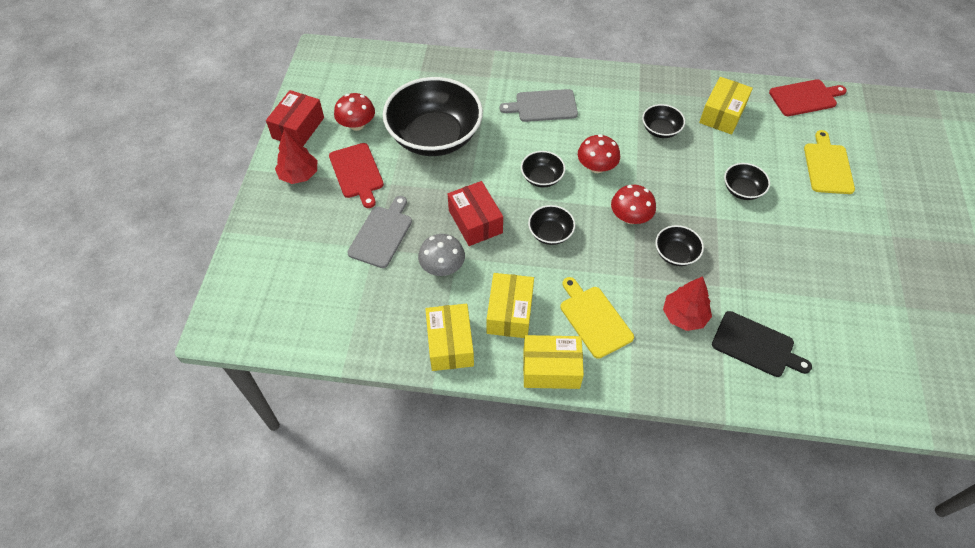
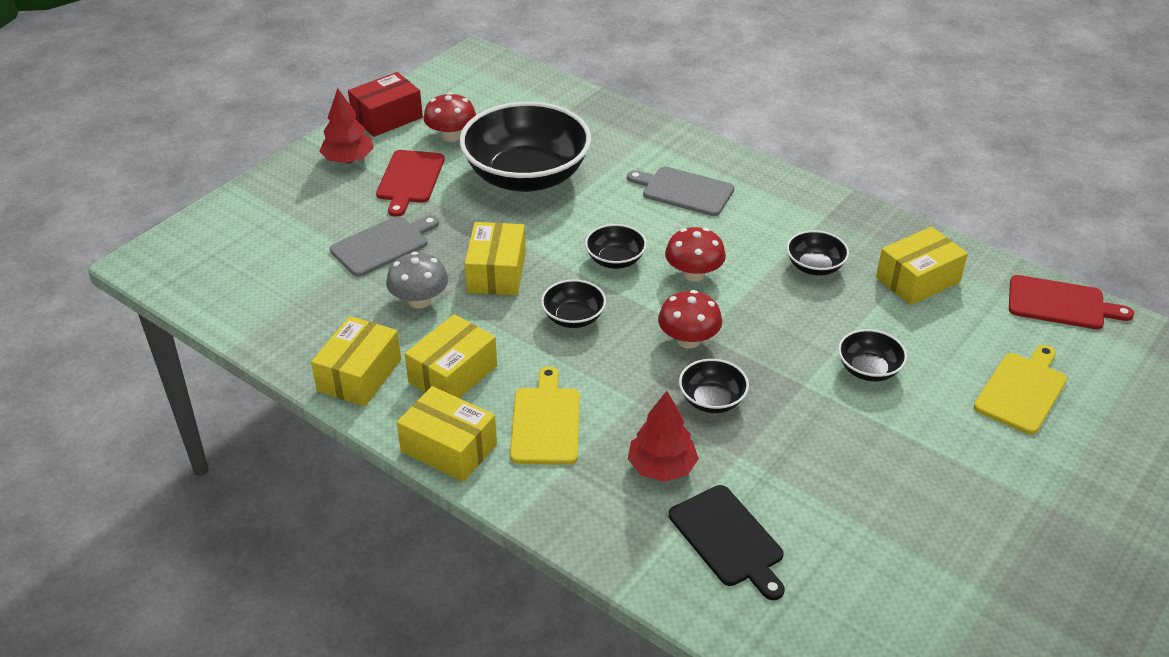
camera: 30 degrees right, 15 degrees down
red box [448,181,503,246] -> yellow box [465,222,526,295]

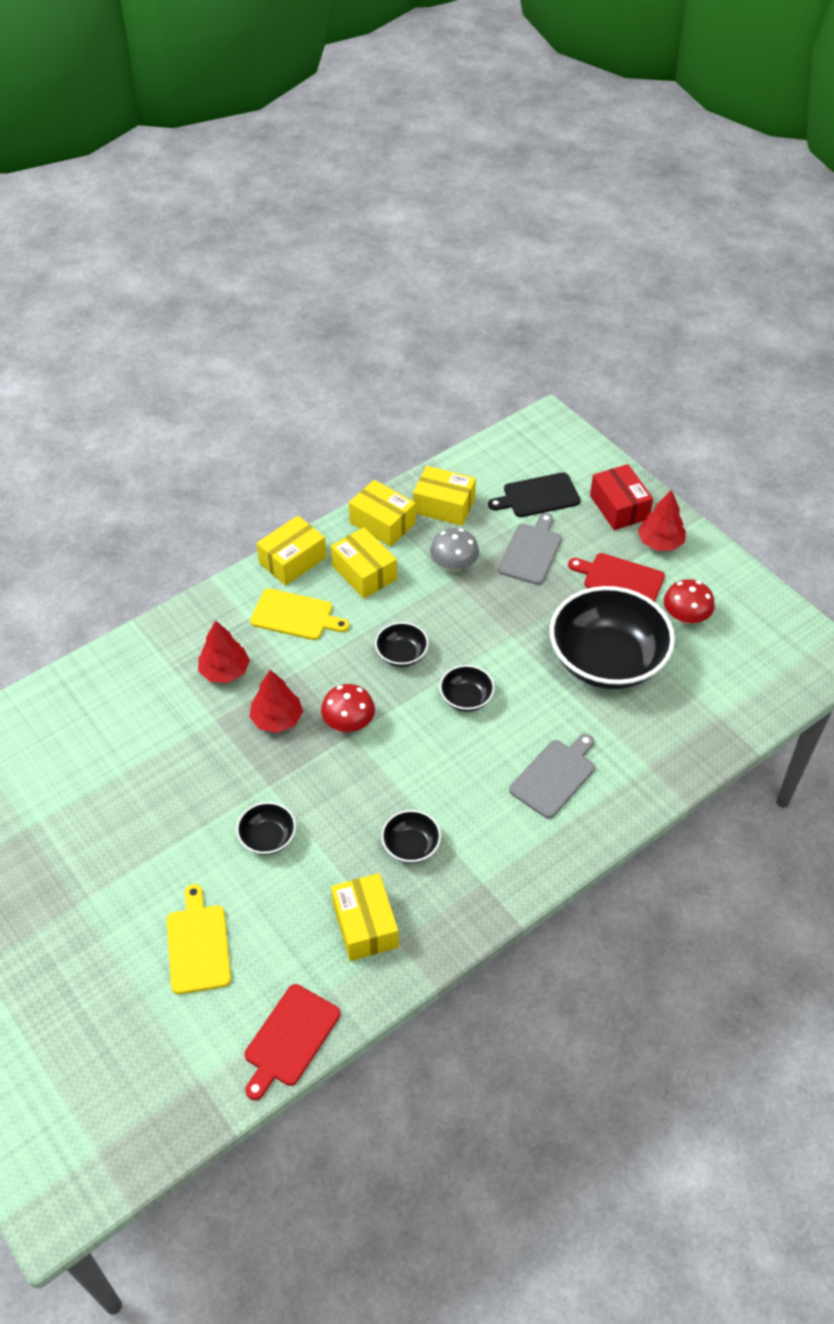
camera: 105 degrees right, 10 degrees up
grey cutting board [330,215,439,277] -> grey cutting board turned 135 degrees counterclockwise [498,513,562,585]
red box [348,72,423,137] -> red box moved to [590,464,653,530]
yellow box [465,222,526,295] -> yellow box moved to [413,466,476,526]
red mushroom [665,227,726,282] -> none
black cutting board [669,485,785,600] -> black cutting board moved to [488,472,581,517]
black bowl [679,359,749,413] -> red tree [250,670,303,733]
yellow cutting board [974,345,1067,435] -> yellow cutting board turned 150 degrees counterclockwise [167,884,231,994]

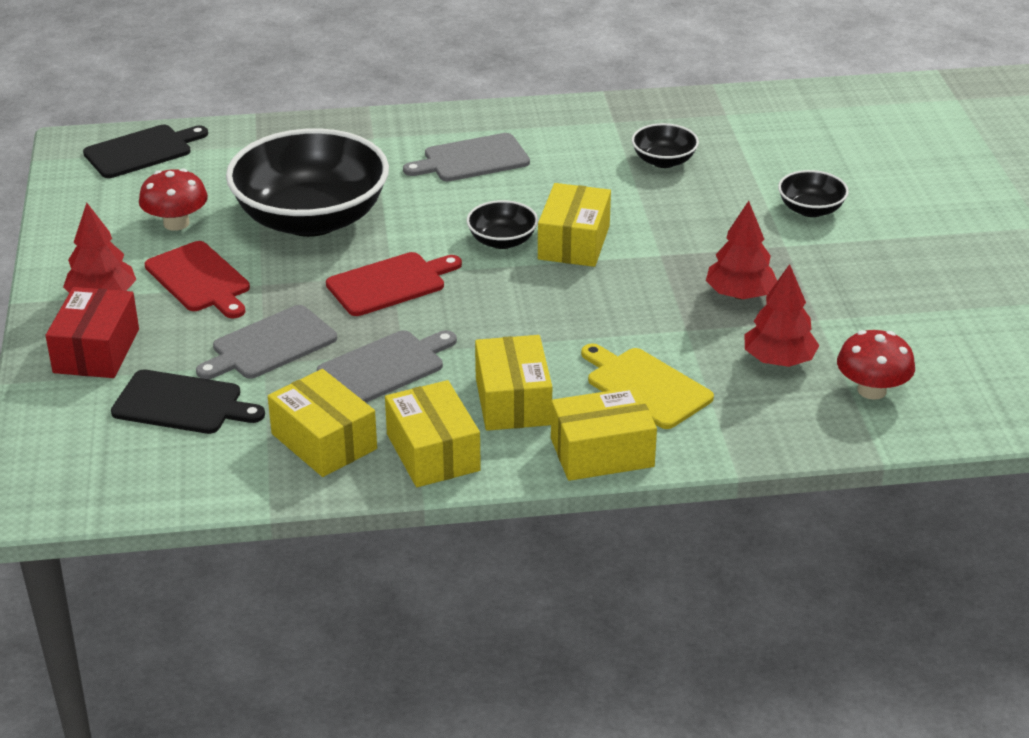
camera: 150 degrees left, 15 degrees down
yellow cutting board [167,884,231,994] -> none
red cutting board [245,984,340,1100] -> red cutting board moved to [326,252,462,316]
red mushroom [321,684,375,732] -> red mushroom moved to [837,330,915,400]
yellow box [331,873,399,961] -> yellow box moved to [538,183,611,267]
black bowl [375,622,429,667] -> none
grey mushroom [430,528,479,572] -> grey cutting board [317,330,457,403]
none -> black cutting board [83,125,208,178]

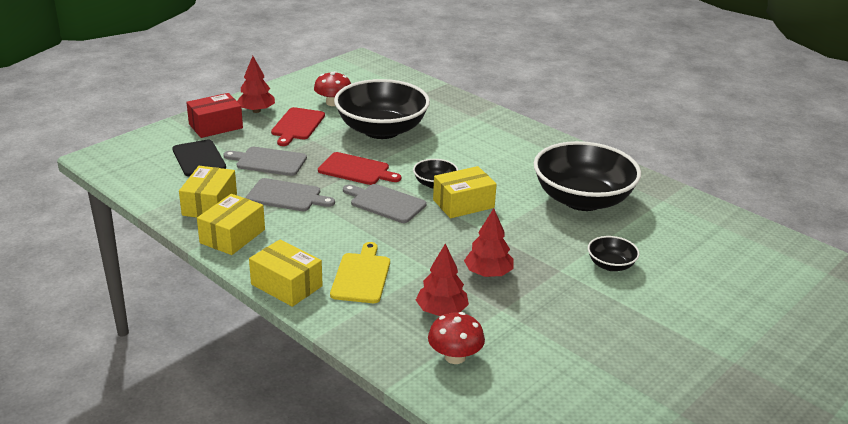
camera: 50 degrees right, 5 degrees down
black cutting board [83,125,208,178] -> none
grey cutting board [403,133,530,181] -> grey cutting board moved to [343,184,426,223]
yellow box [475,335,552,431] -> none
black bowl [632,123,699,168] -> black bowl [534,141,641,211], size x2.28

